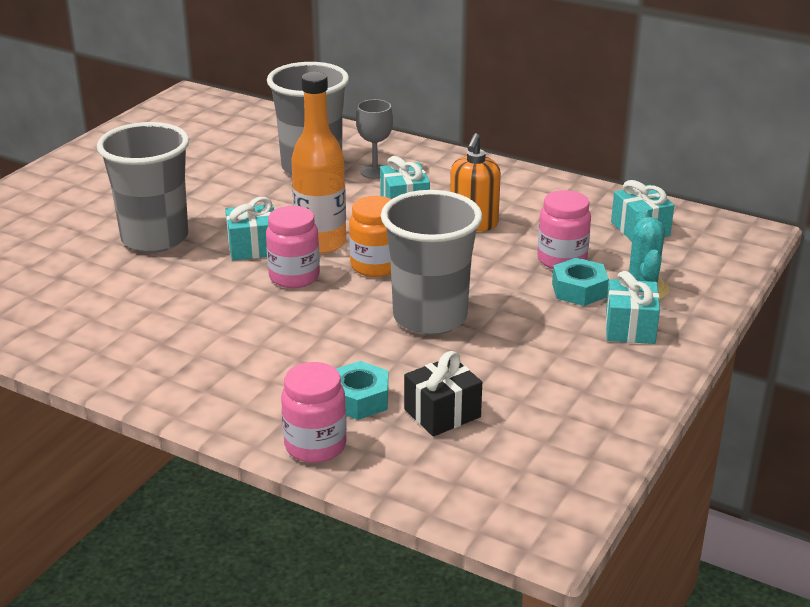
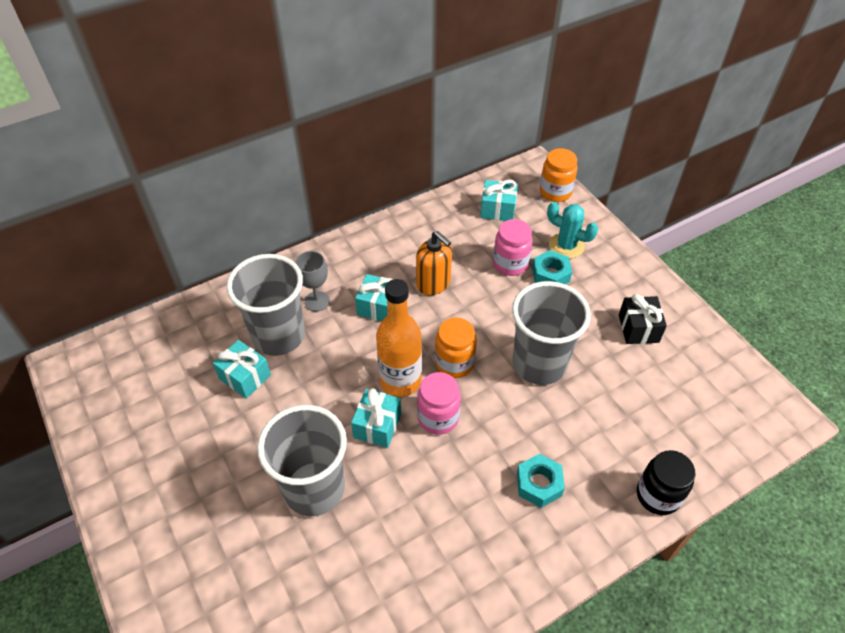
camera: 60 degrees left, 20 degrees up
pink jar [281,362,347,463] -> black jar [637,450,695,515]
turquoise nut [336,361,388,420] -> turquoise nut moved to [517,454,565,508]
black gift [404,351,482,436] -> black gift moved to [619,294,667,344]
turquoise gift [606,271,660,344] -> turquoise gift moved to [213,340,271,399]
none -> orange jar [540,148,578,202]

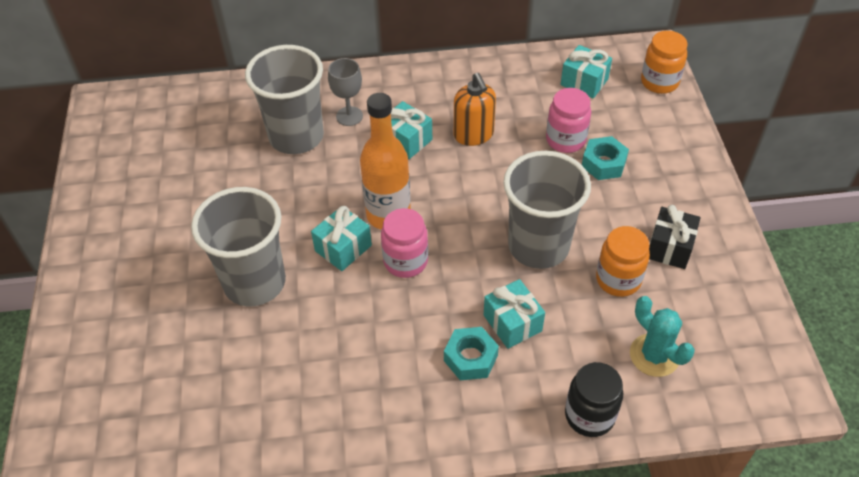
camera: 25 degrees right, 0 degrees up
turquoise gift [213,340,271,399] -> turquoise gift moved to [484,279,545,349]
orange jar [435,318,477,378] -> orange jar moved to [596,226,650,297]
turquoise cactus [547,202,598,259] -> turquoise cactus moved to [630,296,695,377]

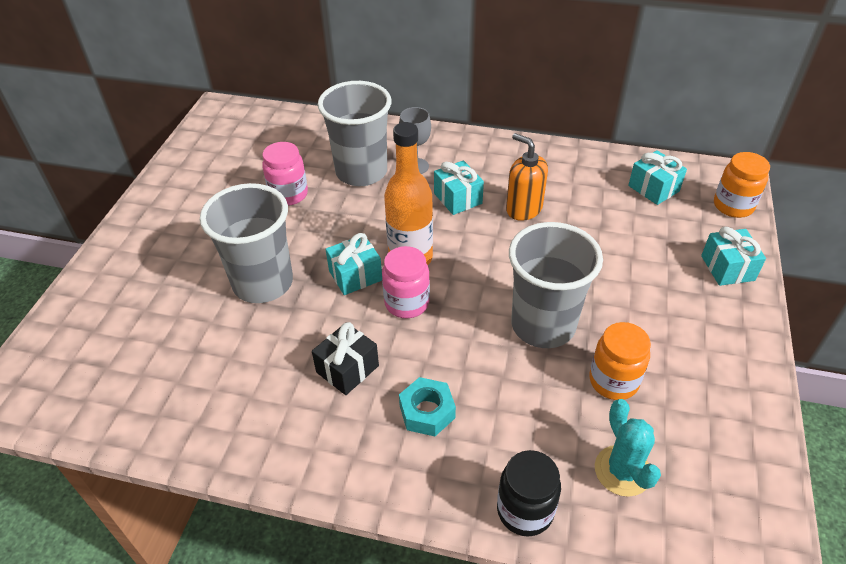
camera: 20 degrees right, 5 degrees down
orange soap dispenser [454,73,496,146] -> orange soap dispenser turned 135 degrees clockwise [506,133,548,221]
turquoise gift [484,279,545,349] -> turquoise gift moved to [701,227,766,286]
pink jar [546,88,591,153] -> pink jar moved to [262,142,308,206]
turquoise nut [582,136,629,180] -> none
black gift [649,205,700,269] -> black gift moved to [312,322,379,395]

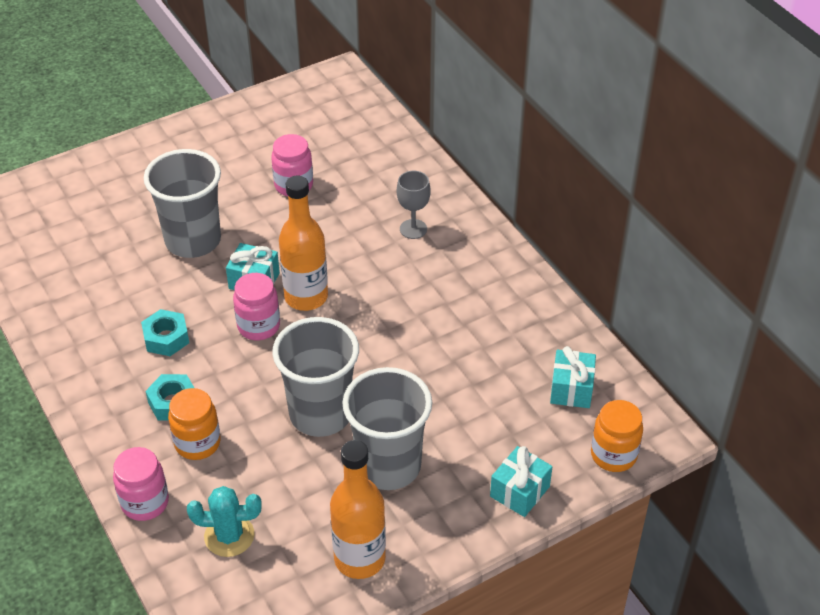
camera: 45 degrees right, 0 degrees up
black gift [312,322,379,395] -> turquoise nut [141,309,189,356]
grey cup [318,81,391,186] -> grey cup moved to [342,367,432,490]
turquoise gift [434,160,484,215] -> none
black jar [497,450,561,537] -> pink jar [113,447,169,521]
orange soap dispenser [506,133,548,221] -> none
orange jar [589,322,651,400] -> orange jar moved to [168,388,221,460]
turquoise cactus [595,399,661,497] -> turquoise cactus turned 60 degrees clockwise [187,486,262,557]
none -> orange bottle [330,440,386,579]

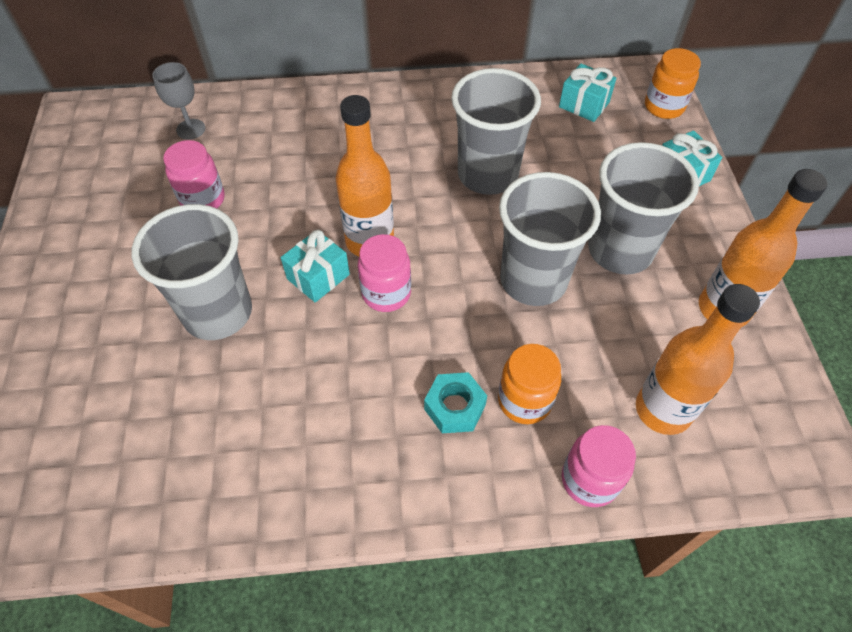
camera: 65 degrees left, 10 degrees up
turquoise nut [141,309,189,356] -> none
turquoise cactus [187,486,262,557] -> orange bottle [636,284,760,435]
grey goblet [397,171,431,239] -> grey goblet moved to [152,62,205,140]
none -> grey cup [451,68,541,195]

